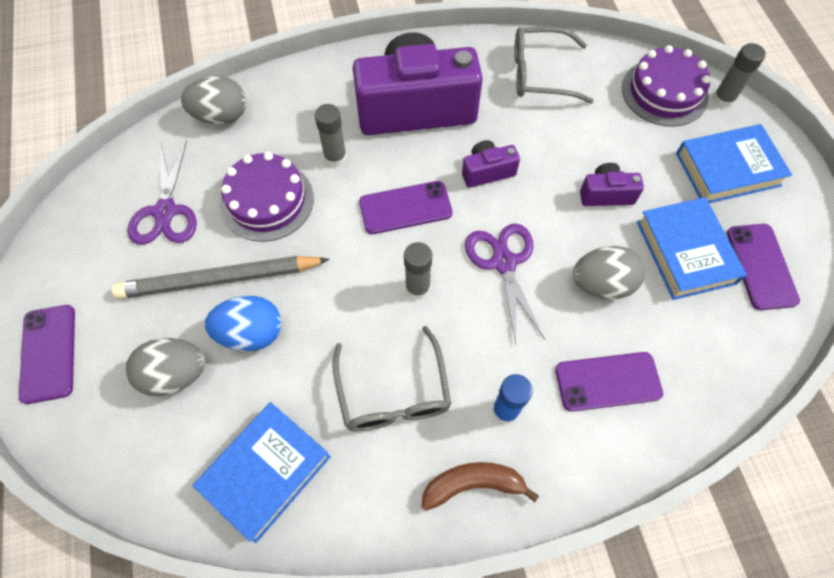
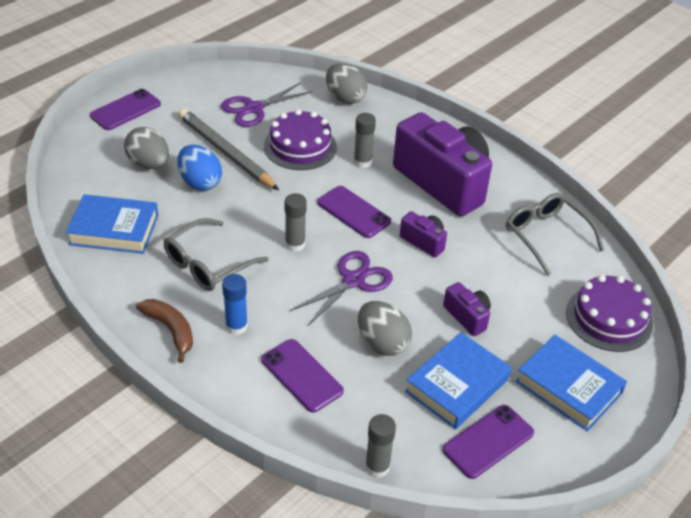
camera: 55 degrees right, 20 degrees down
grey glue stick [713,43,766,108] -> grey glue stick moved to [365,414,396,478]

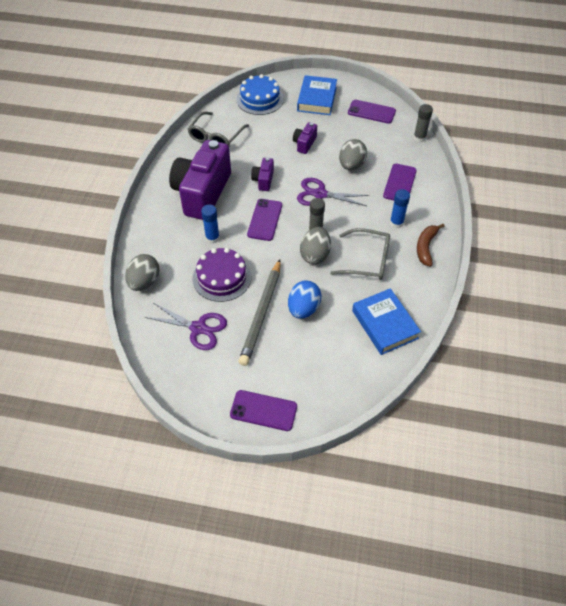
camera: 120 degrees left, 10 degrees up
grey egg [124,127,169,169] -> grey egg moved to [300,227,331,264]
grey glue stick [354,113,376,168] -> blue glue stick [201,205,220,244]
blue book [405,332,511,429] -> none
purple cake [566,275,653,352] -> blue cake [236,74,284,115]

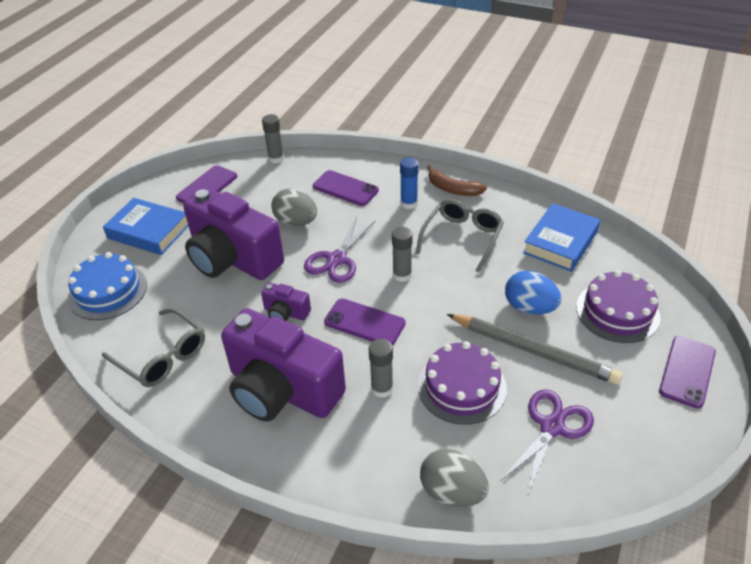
camera: 75 degrees left, 10 degrees down
blue glue stick [201,205,220,244] -> grey glue stick [369,339,393,398]
purple camera [293,122,317,154] -> purple camera [183,187,284,280], size x2.31
grey egg [300,227,331,264] -> none
blue book [352,288,421,355] -> blue book turned 45 degrees counterclockwise [523,203,600,272]
none -> purple cake [576,270,661,343]

